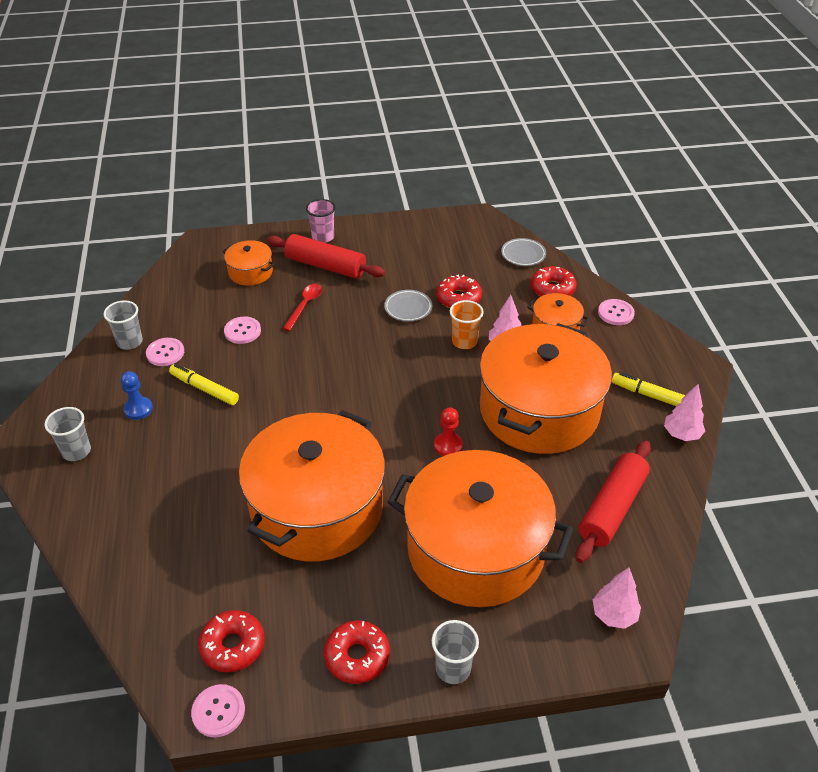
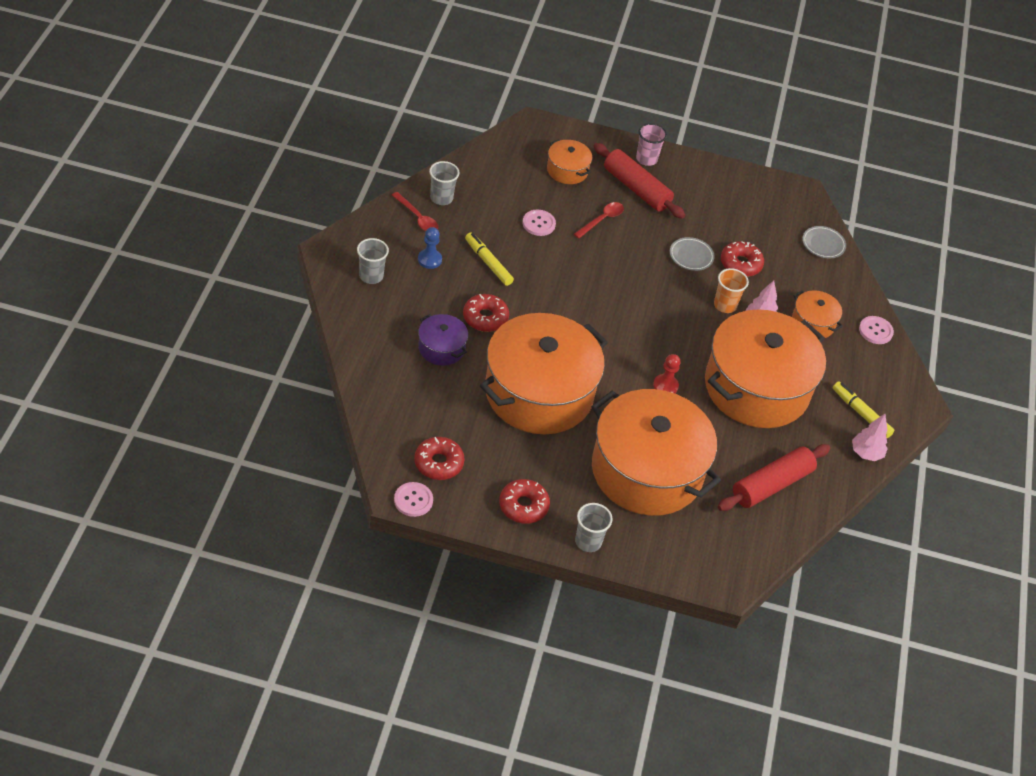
camera: 15 degrees right, 5 degrees up
pink button [146,338,184,366] -> none
red donut [531,266,577,297] -> red donut moved to [463,294,509,332]
pink tree [593,567,641,629] -> none
none -> red spoon [392,192,438,231]
none -> purple pot [418,314,468,366]

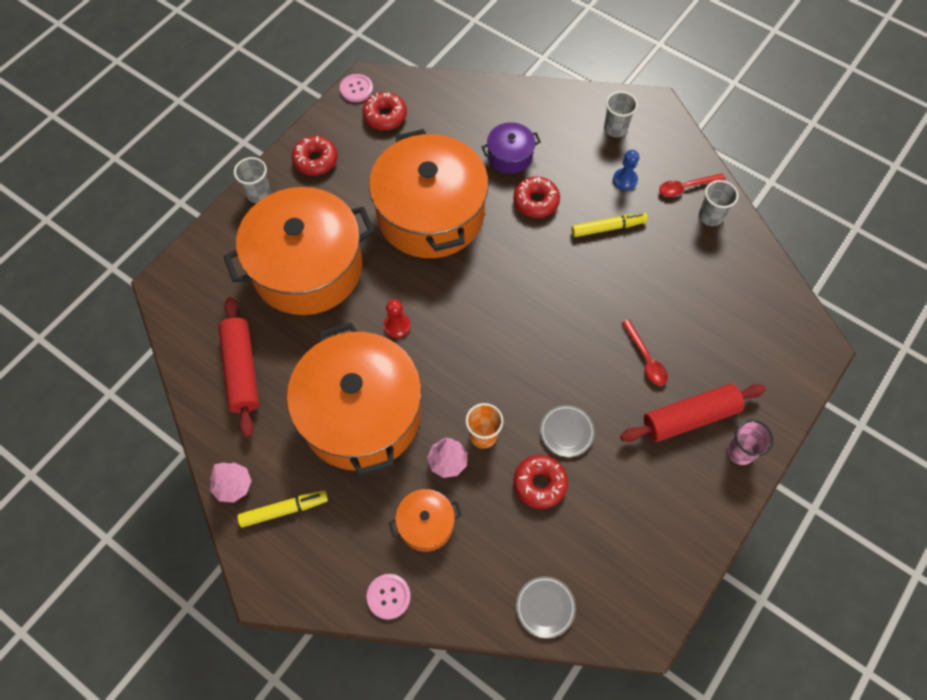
camera: 120 degrees right, 15 degrees up
pink button [522,210,556,236] -> none
orange pot [547,139,592,184] -> none

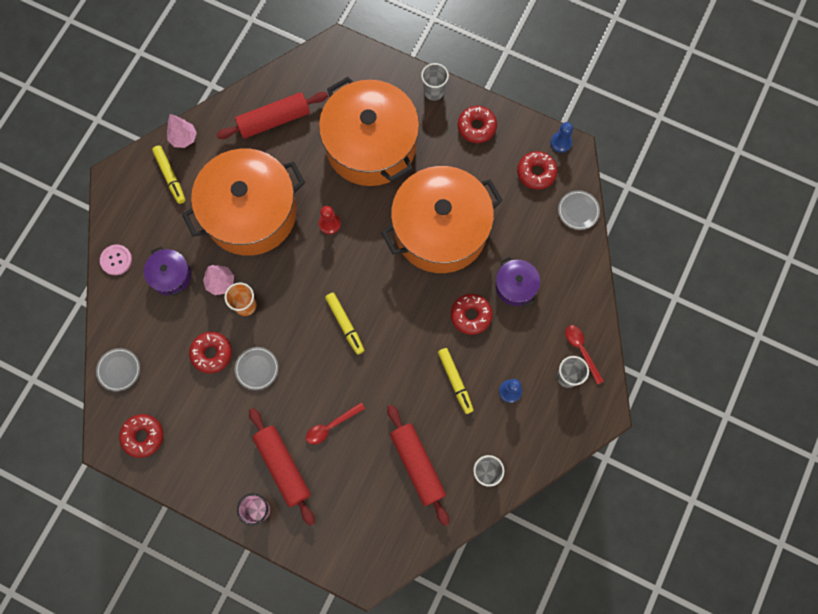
camera: 80 degrees right, 10 degrees up
pink button [340,74,373,102] -> blue pawn [551,122,573,153]
orange pot [389,489,462,552] -> purple pot [144,247,191,297]
red spoon [659,173,726,197] -> red spoon moved to [565,325,604,385]
none -> red donut [119,414,163,458]
none -> yellow marker [325,293,364,355]
none -> red rolling pin [387,405,449,526]
none -> grey plate [558,190,600,230]

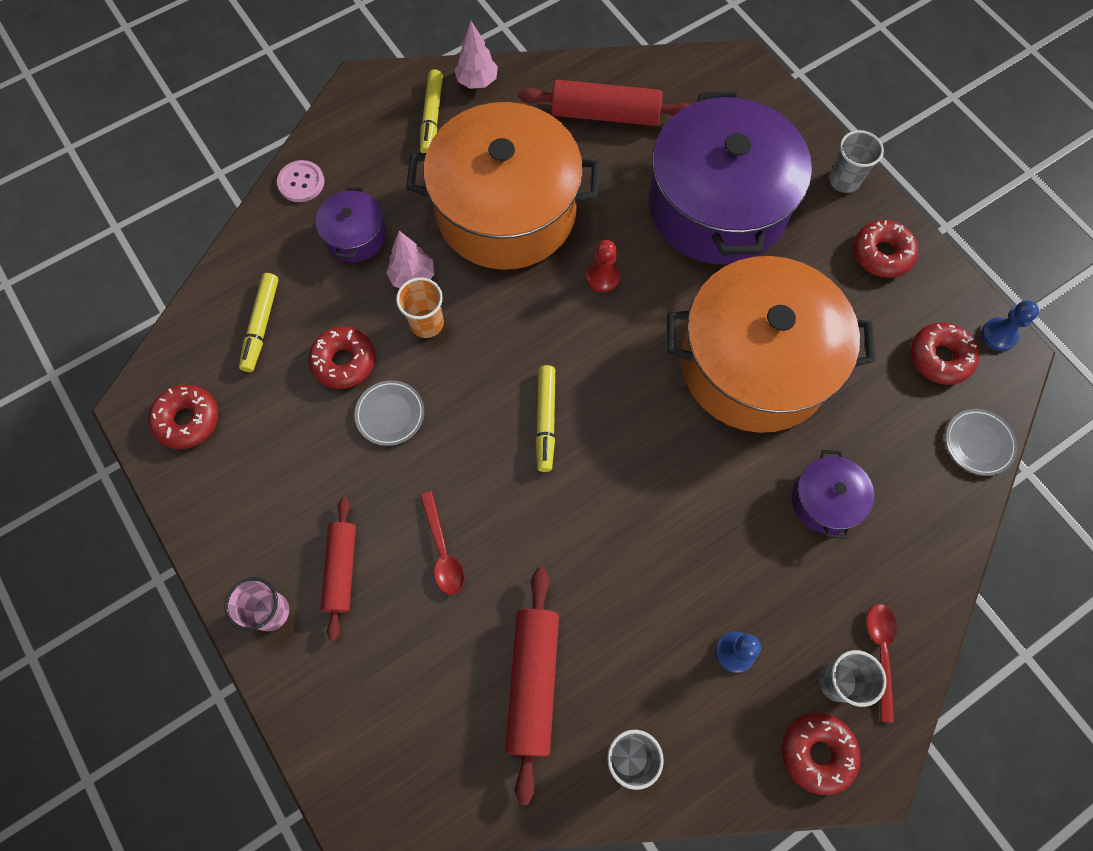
camera: 30 degrees right, 5 degrees down
grey plate [96,348,140,391] -> none
red rolling pin [249,408,315,526] -> red rolling pin [321,497,356,641], size x0.66
red spoon [306,402,365,445] -> red spoon turned 105 degrees counterclockwise [420,491,464,595]
orange pot [319,77,419,186] -> purple pot [649,91,812,265]
yellow marker [438,348,474,414] -> yellow marker moved to [239,273,278,372]
red donut [451,294,493,335] -> red donut moved to [782,713,861,795]

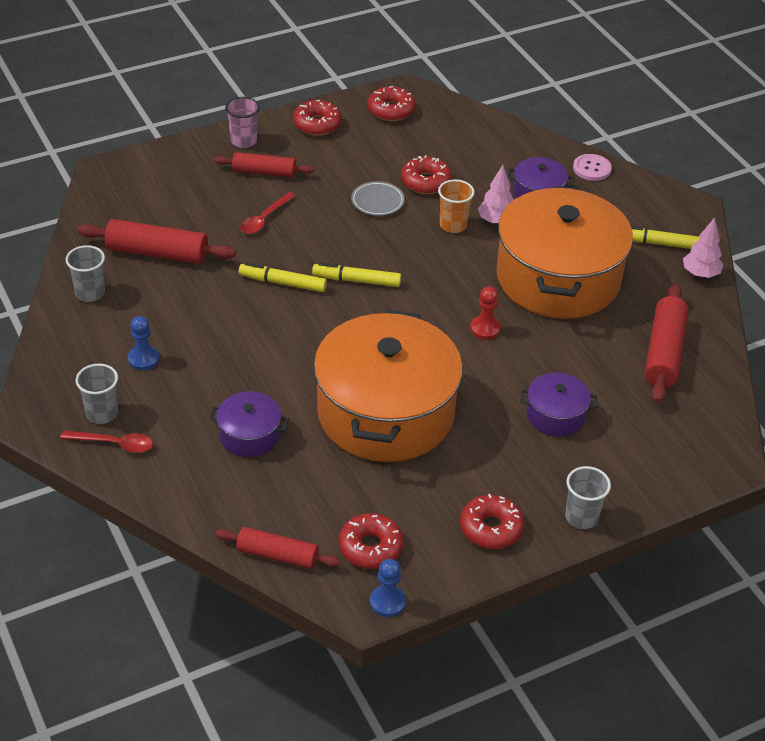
camera: 95 degrees right, 25 degrees down
yellow marker [239,273,278,372] -> yellow marker moved to [239,262,327,292]
red spoon [420,491,464,595] -> red spoon turned 45 degrees counterclockwise [240,192,296,234]
purple pot [649,91,812,265] -> purple pot [520,372,597,436], size x0.43
red donut [782,713,861,795] -> red donut moved to [293,100,342,136]
grey plate [946,409,1017,476] -> red rolling pin [215,527,341,569]

